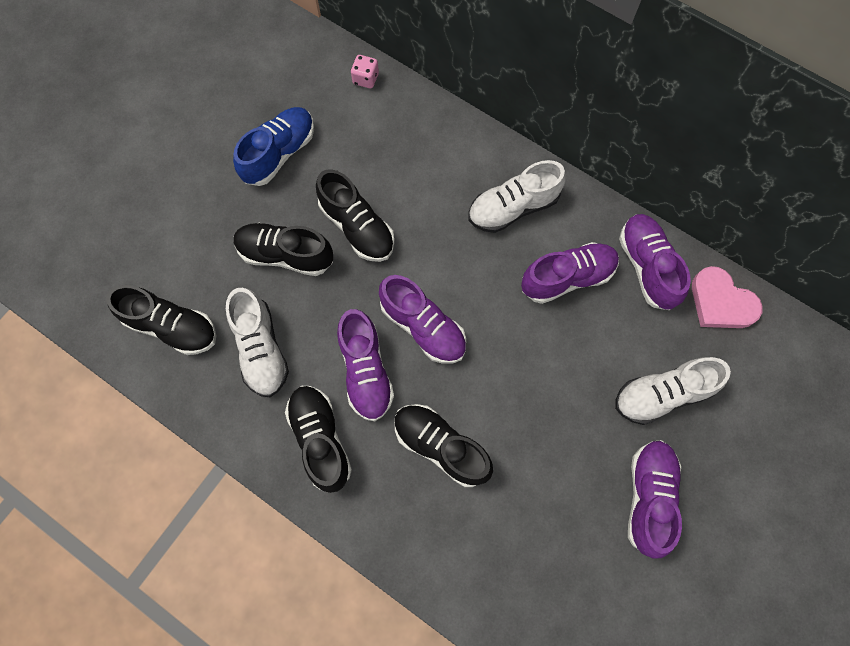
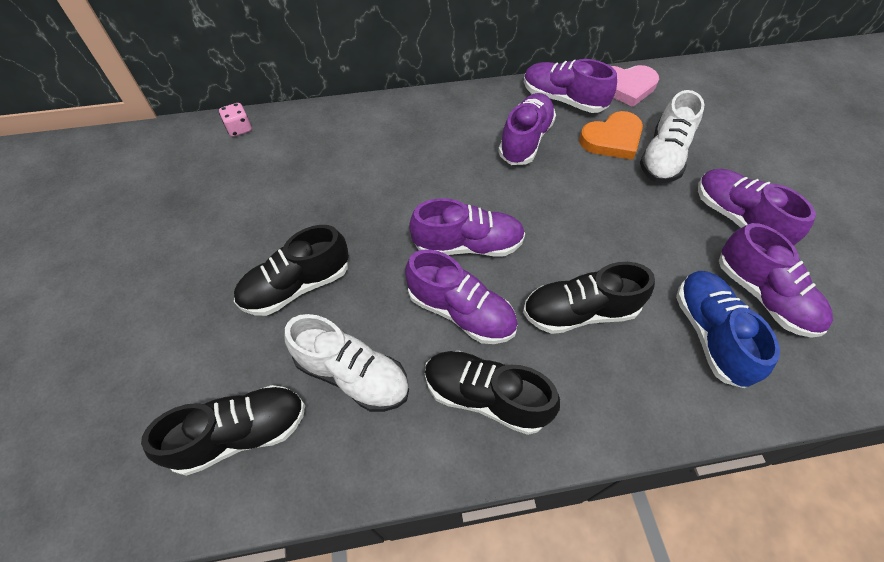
camera: 45 degrees left, 15 degrees down
blue shoe [233,107,314,186] -> blue shoe moved to [676,271,780,388]
black shoe [316,169,395,262] -> none
white shoe [468,160,566,233] -> none
none -> orange heart [579,111,643,160]
none -> purple shoe [719,223,833,338]

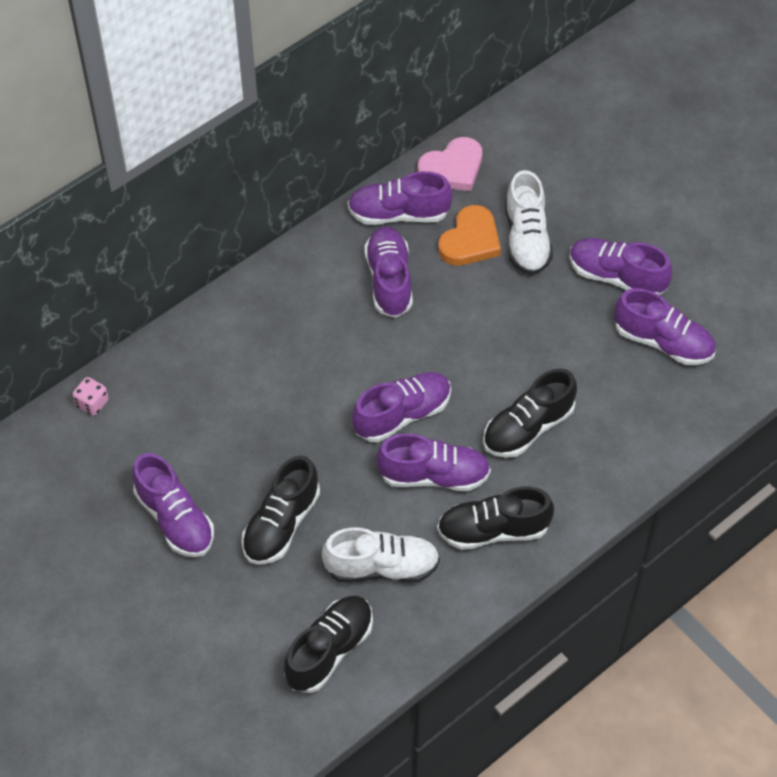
camera: 30 degrees left, 0 degrees up
blue shoe [676,271,780,388] -> none
none -> purple shoe [132,453,214,557]

